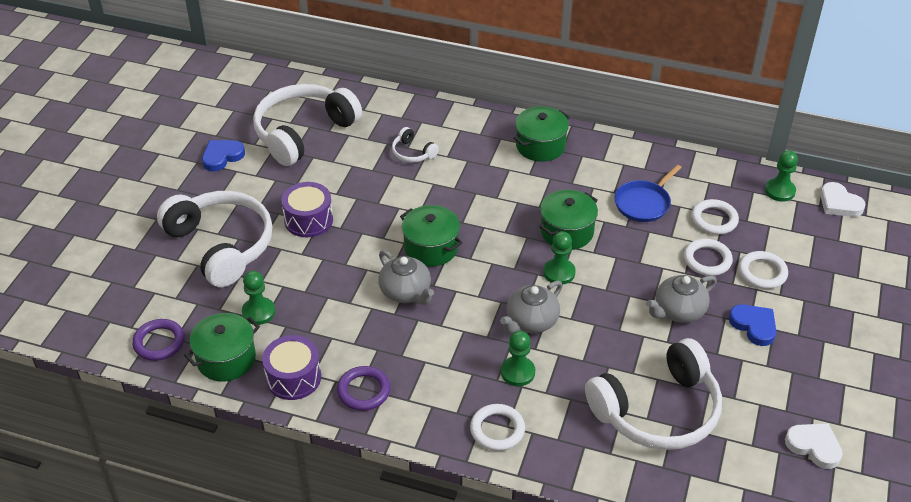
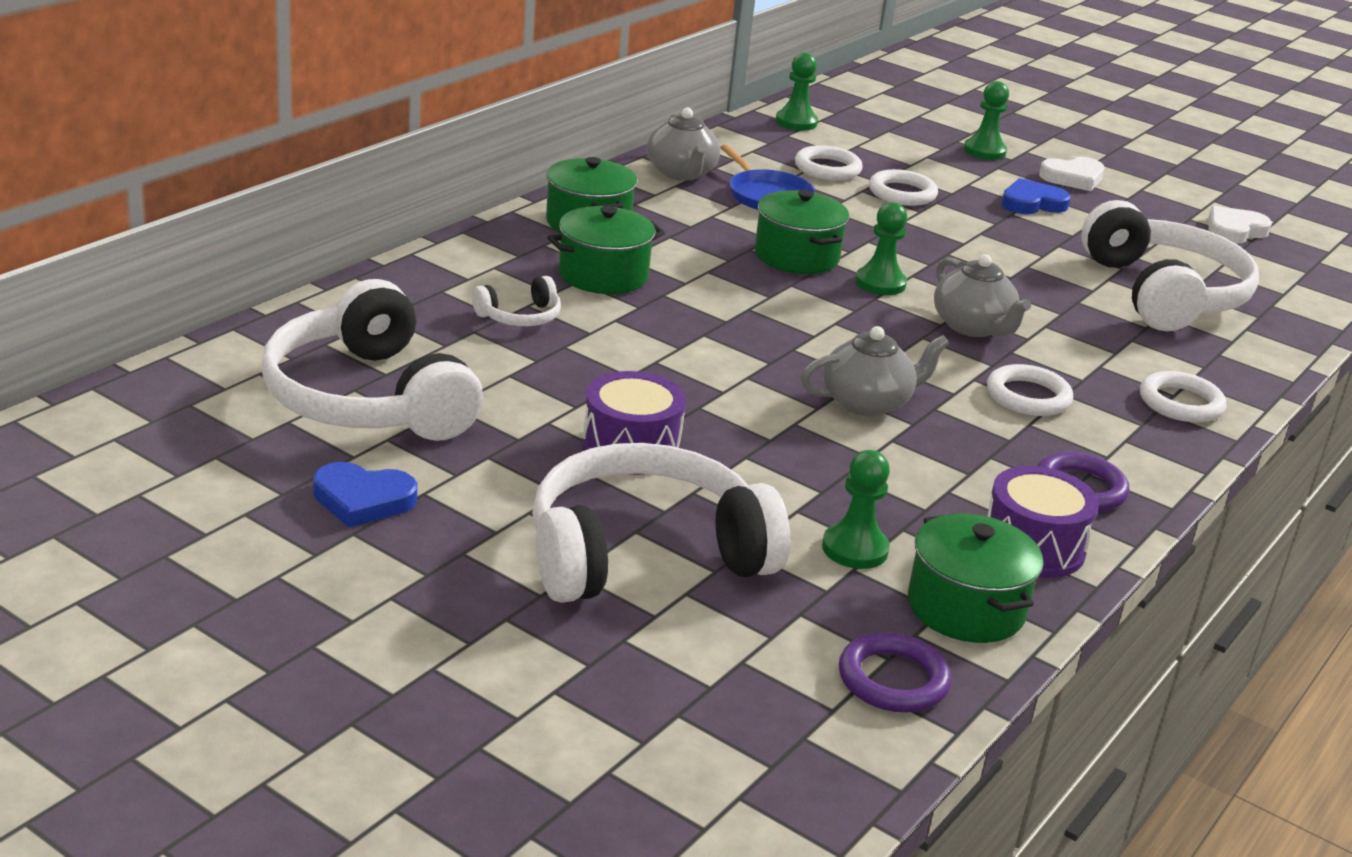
camera: 75 degrees left, 15 degrees down
blue heart [202,140,245,172] -> blue heart turned 60 degrees counterclockwise [313,462,418,528]
green pot [400,205,463,267] -> green pot moved to [547,206,665,294]
green pawn [501,331,535,386] -> green pawn moved to [964,81,1009,160]
grey teapot [646,275,717,323] -> grey teapot moved to [647,108,720,181]
white ring [739,251,788,289] -> white ring moved to [987,364,1073,416]
white heart [820,182,866,217] -> white heart moved to [1039,157,1105,191]

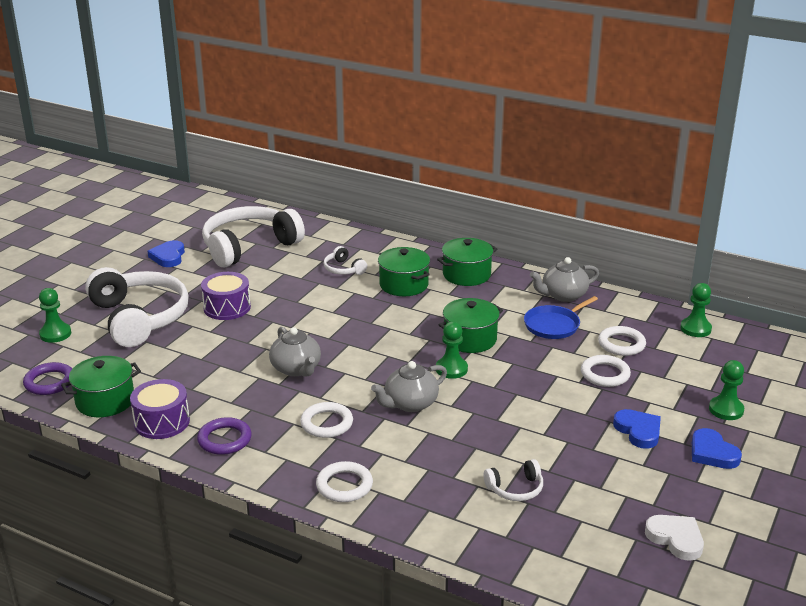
camera: 85 degrees right, 0 degrees up
green pawn [822,450,890,569] -> green pawn moved to [39,288,71,343]
white heart [1039,157,1105,191] -> blue heart [692,428,742,469]
white headphones [1081,200,1259,331] -> white headphones [484,459,543,501], size x0.43

